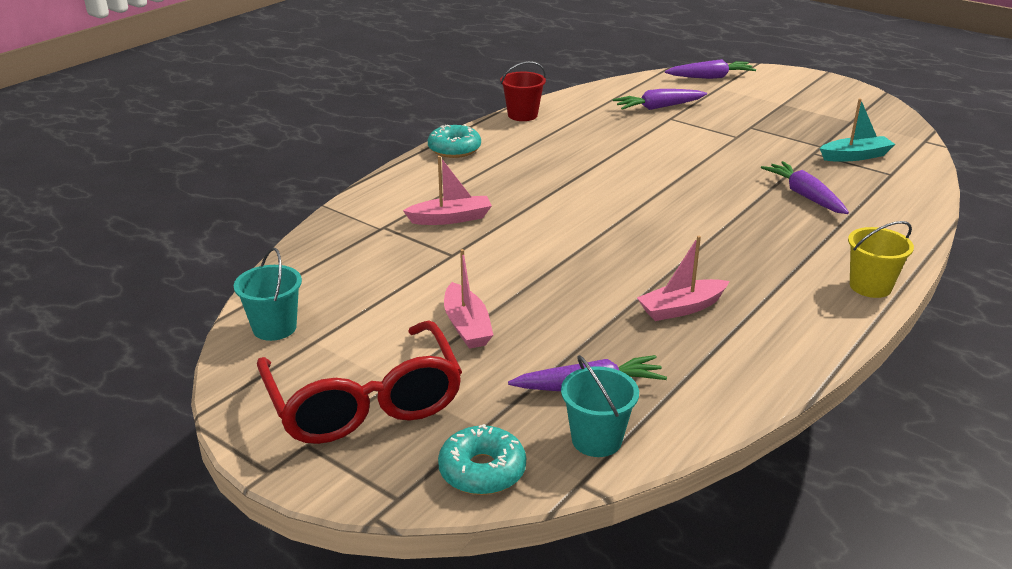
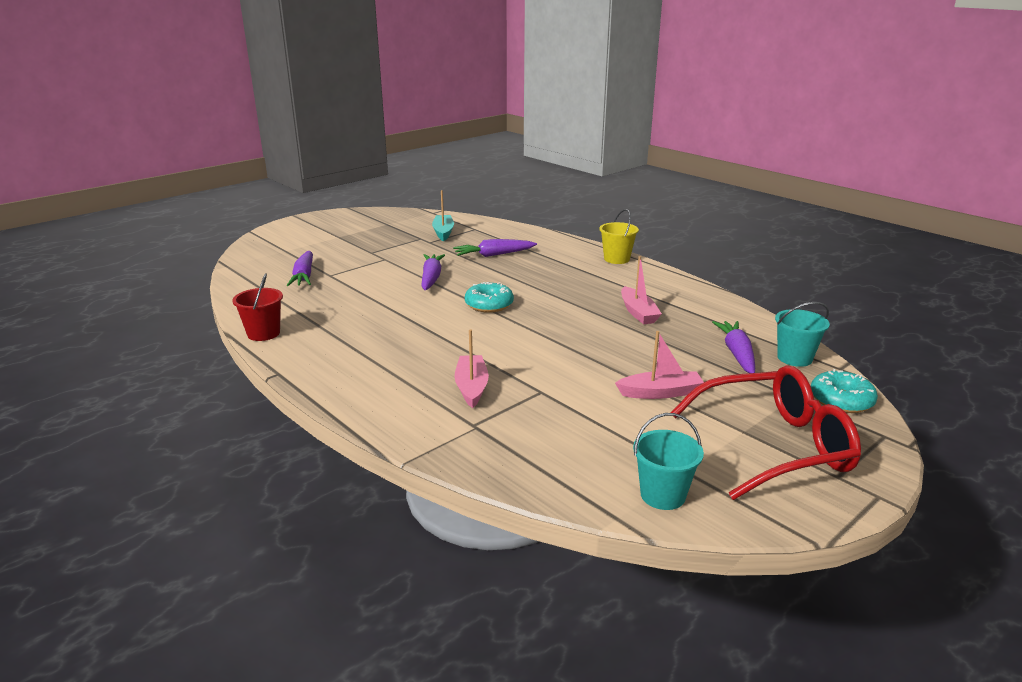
camera: 80 degrees left, 5 degrees down
turquoise donut [428,124,481,158] -> turquoise donut moved to [465,282,514,313]
purple carrot [665,59,756,79] -> purple carrot moved to [421,254,445,290]

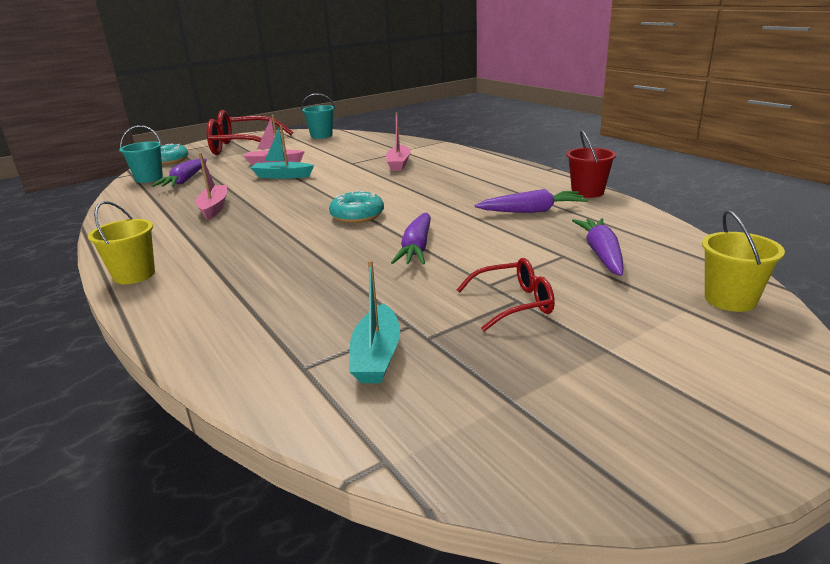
camera: 170 degrees left, 0 degrees up
purple carrot [453,239,537,257] -> purple carrot moved to [475,189,588,213]
none -> turquoise boat [250,125,314,179]
none -> red glasses [457,258,555,331]
none -> yellow bucket [702,210,785,312]

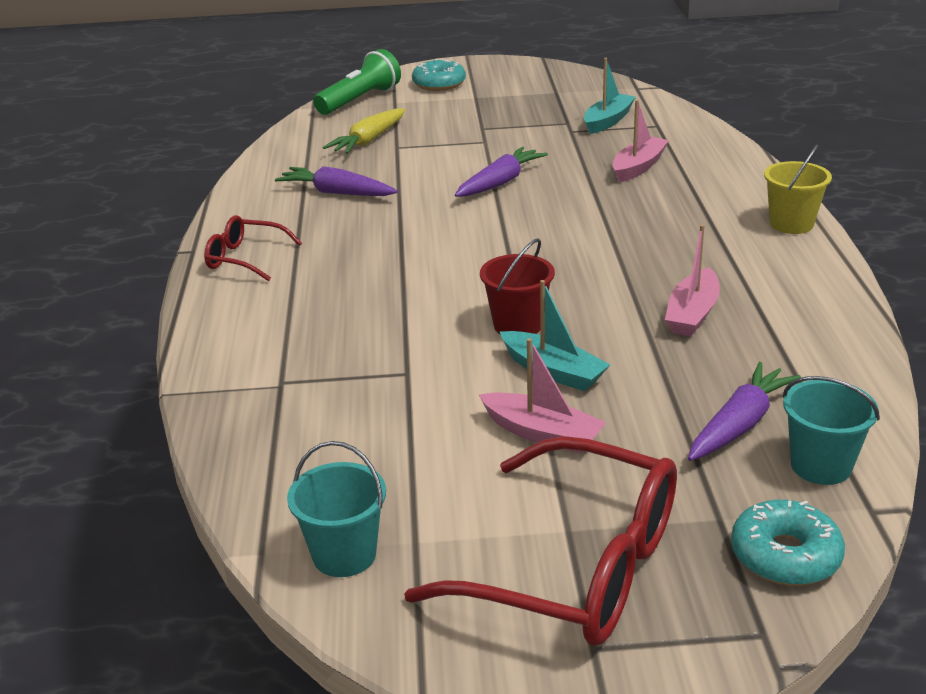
camera: 150 degrees left, 5 degrees up
turquoise donut [329,190,384,223] -> turquoise donut moved to [412,59,466,91]
pink boat [386,112,411,171] -> pink boat moved to [612,100,669,182]
red glasses [457,258,555,331] -> red glasses moved to [204,215,302,281]
red bucket [566,130,616,198] -> red bucket moved to [480,238,555,335]
purple carrot [572,218,624,276] -> yellow carrot [323,108,405,154]
yellow bucket [702,210,785,312] -> green flashlight [313,49,401,115]

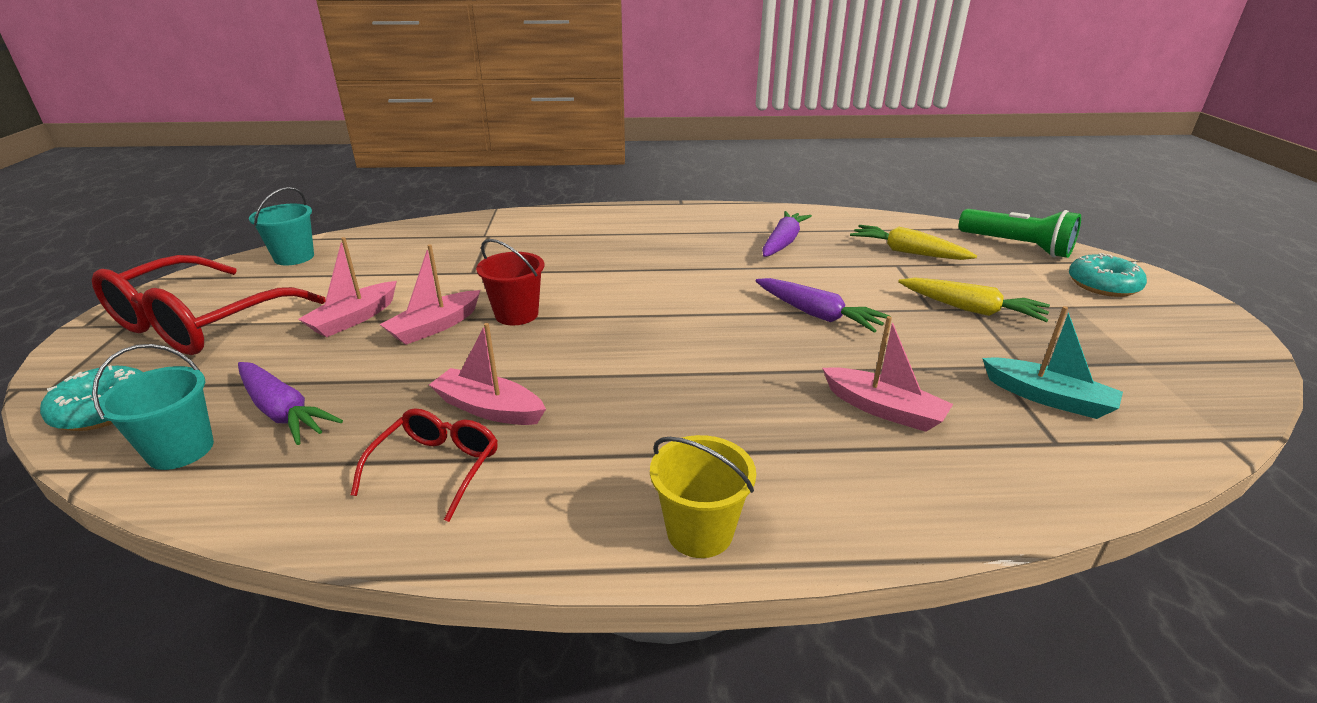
camera: 90 degrees right, 0 degrees up
red glasses [204,215,302,281] -> red glasses moved to [351,408,498,522]
turquoise boat [500,280,610,391] -> pink boat [379,244,480,345]
none -> yellow carrot [898,278,1050,322]

